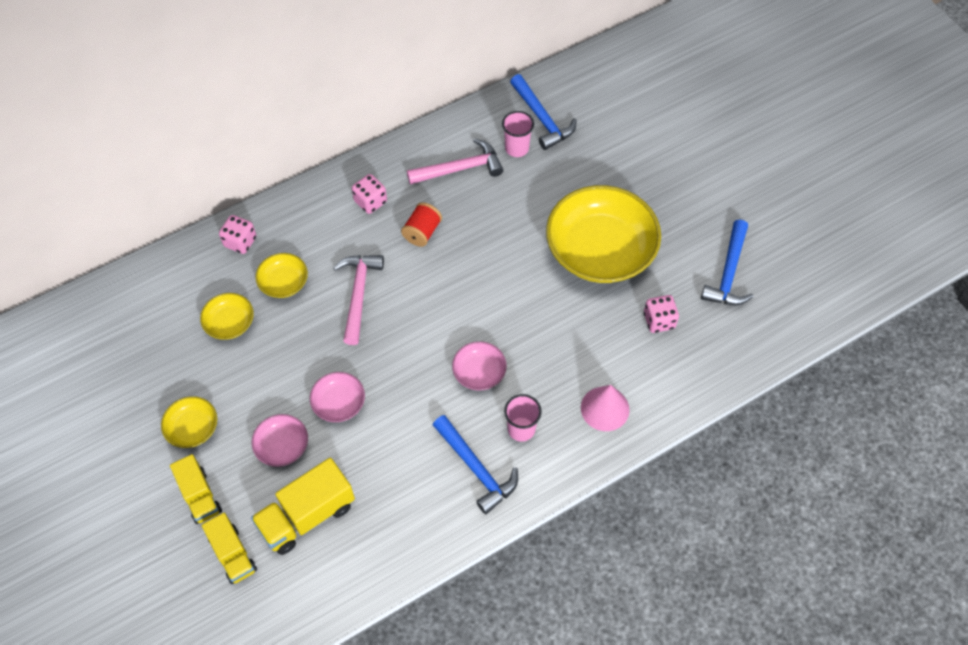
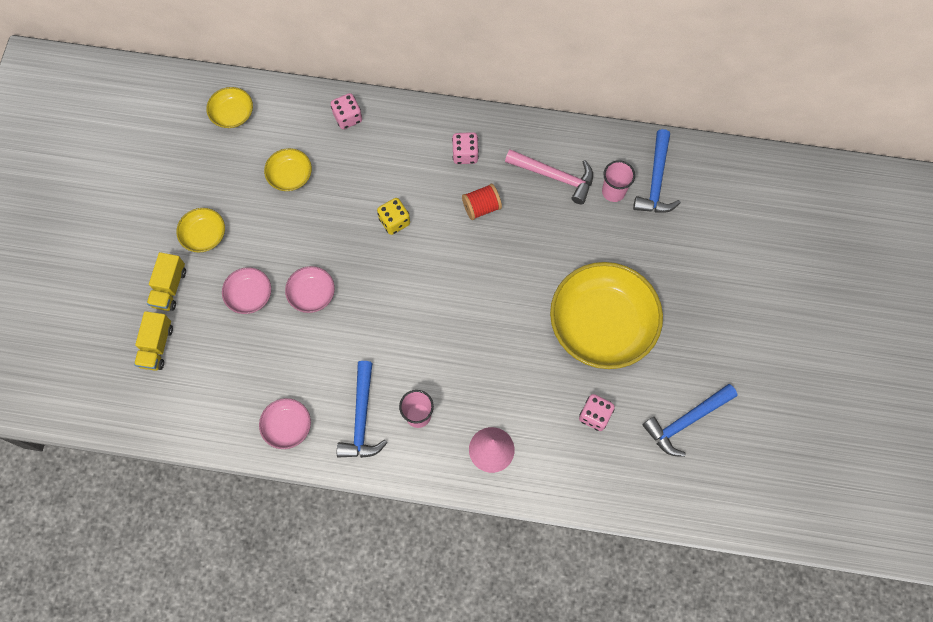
camera: 40 degrees right, 10 degrees up
yellow truck [251,458,355,555] -> none
yellow bowl [255,253,308,298] -> yellow bowl moved to [206,87,253,128]
pink hammer [333,255,384,345] -> yellow dice [377,198,410,235]
pink bowl [452,341,507,391] -> pink bowl moved to [259,398,311,449]

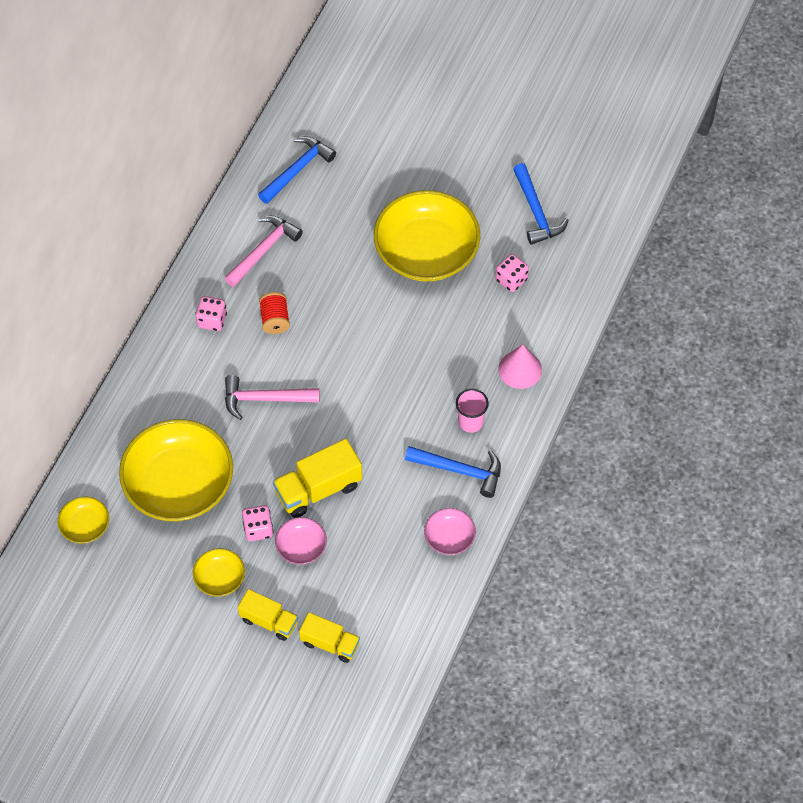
camera: 75 degrees left, 10 degrees down
yellow bowl [264,148,312,191] -> yellow bowl [119,419,233,521], size x2.21
pink bowl [285,266,335,313] -> yellow truck [273,439,362,518]
pink dice [331,93,362,129] -> pink dice moved to [242,505,273,541]
yellow dice [377,198,410,235] -> pink hammer [225,375,320,420]
pink cup [602,160,635,202] -> none
blue hammer [633,129,681,213] -> blue hammer turned 75 degrees counterclockwise [258,136,336,204]

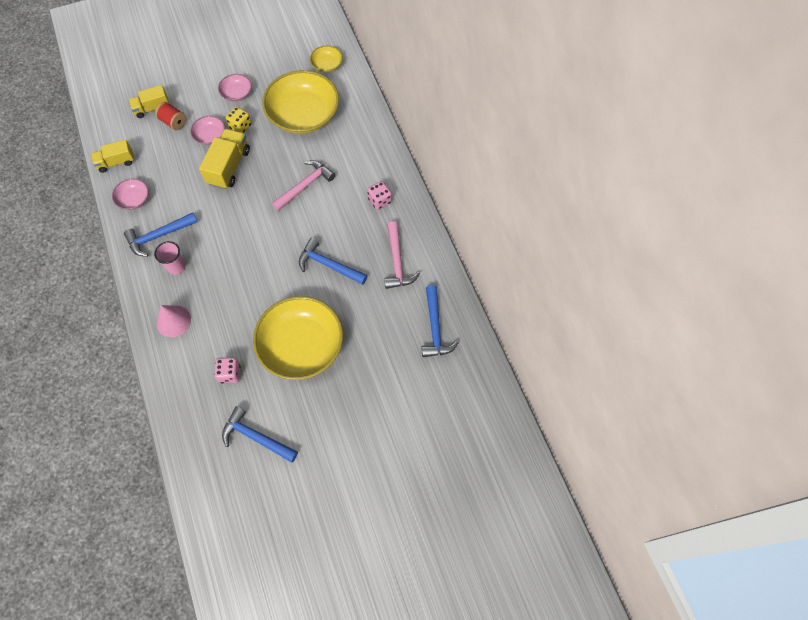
camera: 135 degrees right, 5 degrees up
yellow bowl [193,548,245,597] -> pink bowl [218,74,252,101]
yellow truck [238,589,298,641] -> yellow truck moved to [91,139,134,173]
pink dice [242,505,273,541] -> yellow dice [226,107,252,133]
red spool [259,292,290,334] -> red spool moved to [155,102,186,130]
none -> blue hammer [299,238,368,285]

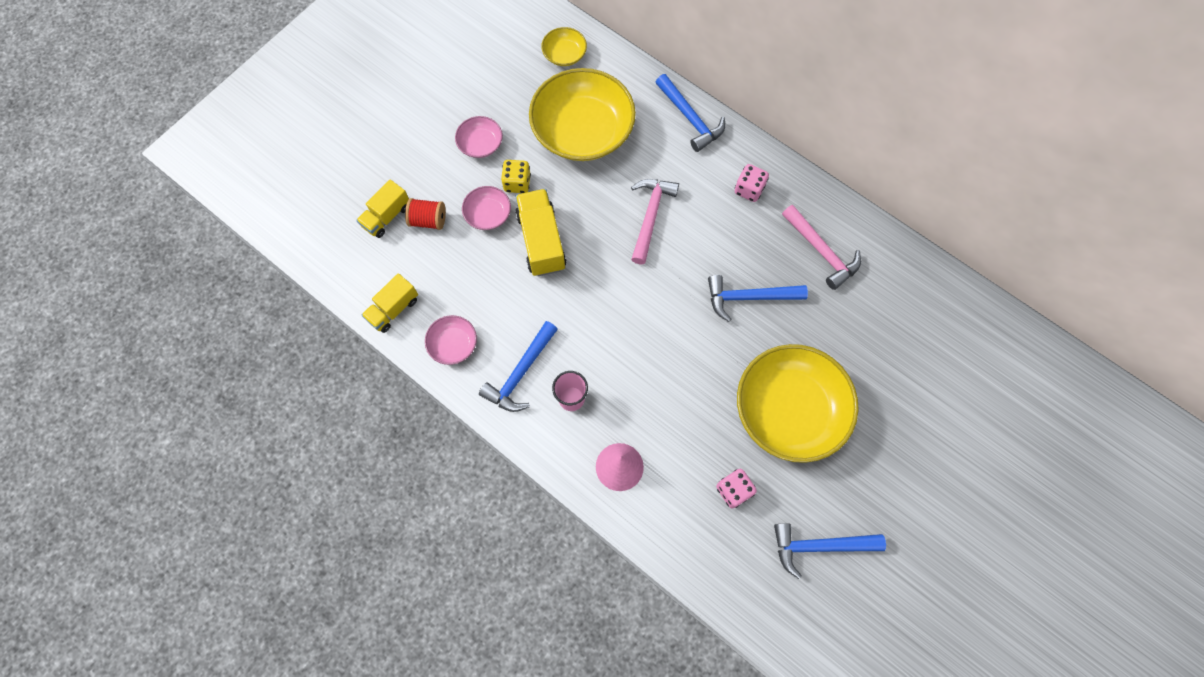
camera: 30 degrees left, 5 degrees up
blue hammer [422,285,459,357] -> blue hammer moved to [656,74,725,152]

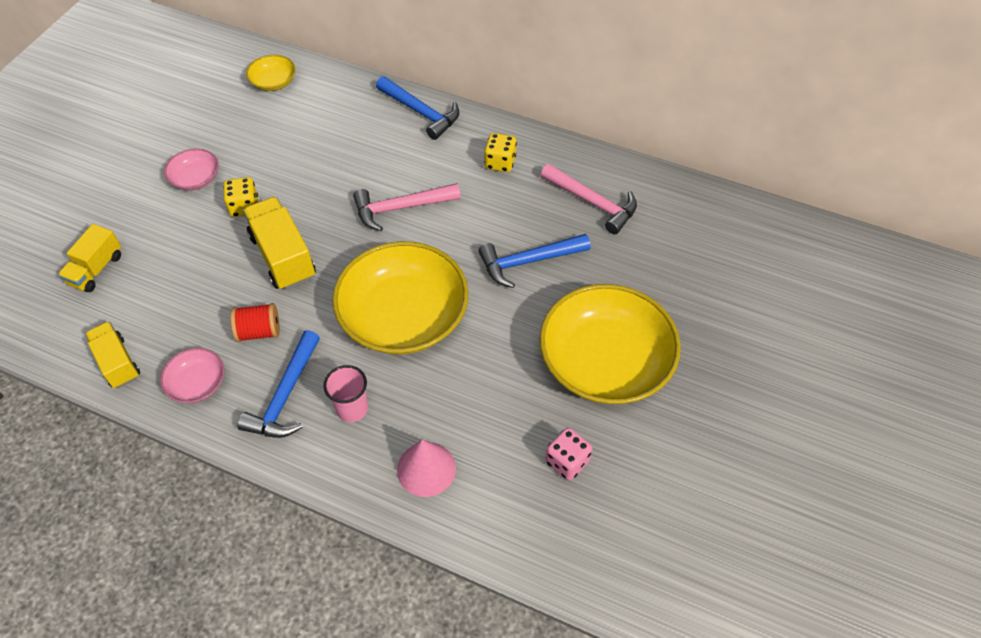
camera: 15 degrees left, 15 degrees down
yellow truck [361,273,418,333] -> yellow truck turned 120 degrees clockwise [85,321,140,388]
red spool [405,198,446,230] -> red spool moved to [231,303,280,342]
pink bowl [462,186,511,230] -> none
yellow bowl [529,68,636,161] -> yellow bowl moved to [332,241,469,354]
pink hammer [631,179,679,264] -> pink hammer turned 105 degrees counterclockwise [353,183,461,231]
pink dice [735,164,769,202] -> yellow dice [484,133,517,172]
blue hammer [774,523,886,579] -> none

